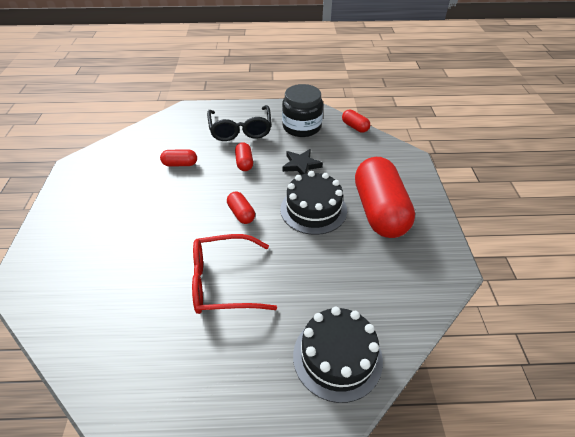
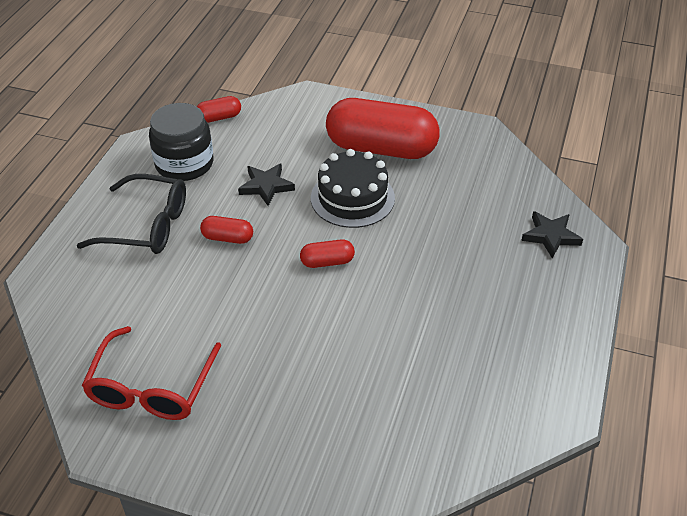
camera: 70 degrees left, 0 degrees up
red capsule [160,149,197,166] -> none
red glasses [192,234,277,314] -> red glasses moved to [82,326,221,420]
black cake [293,307,383,403] -> black star [521,211,583,258]

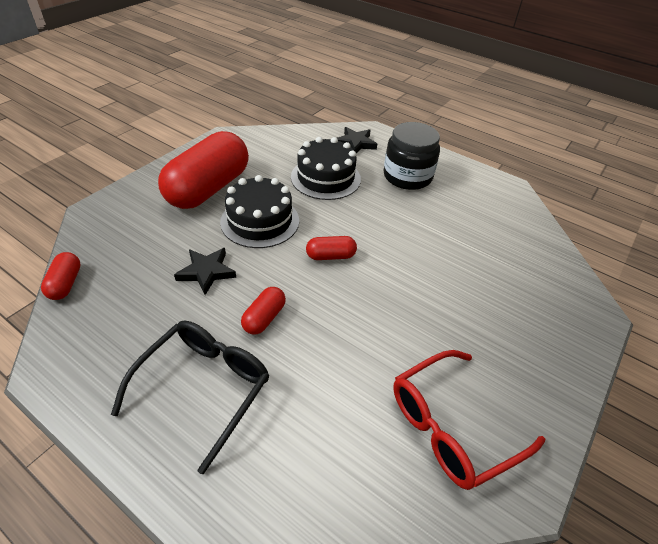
camera: 75 degrees left, 0 degrees up
red glasses [82,326,221,420] -> red glasses turned 120 degrees clockwise [393,350,545,490]
black jar [149,103,213,181] -> black jar moved to [384,122,440,190]
red capsule [300,240,355,268] -> red capsule turned 75 degrees clockwise [306,236,357,260]
none -> black cake [291,137,361,200]

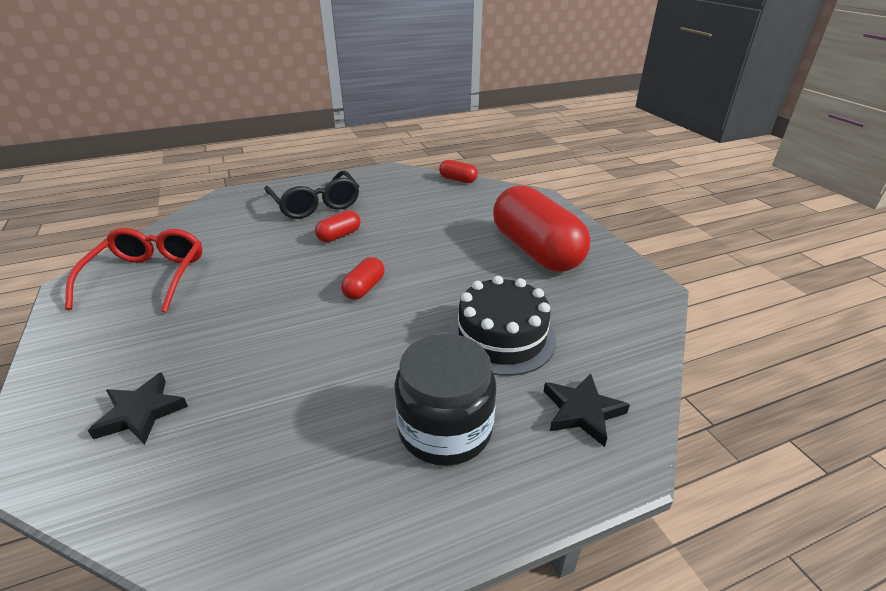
camera: 125 degrees right, 10 degrees down
black star [174,248,236,295] -> black star moved to [88,372,188,445]
black cake [220,175,299,248] -> none
red capsule [241,287,286,335] -> red capsule turned 75 degrees clockwise [315,210,360,242]

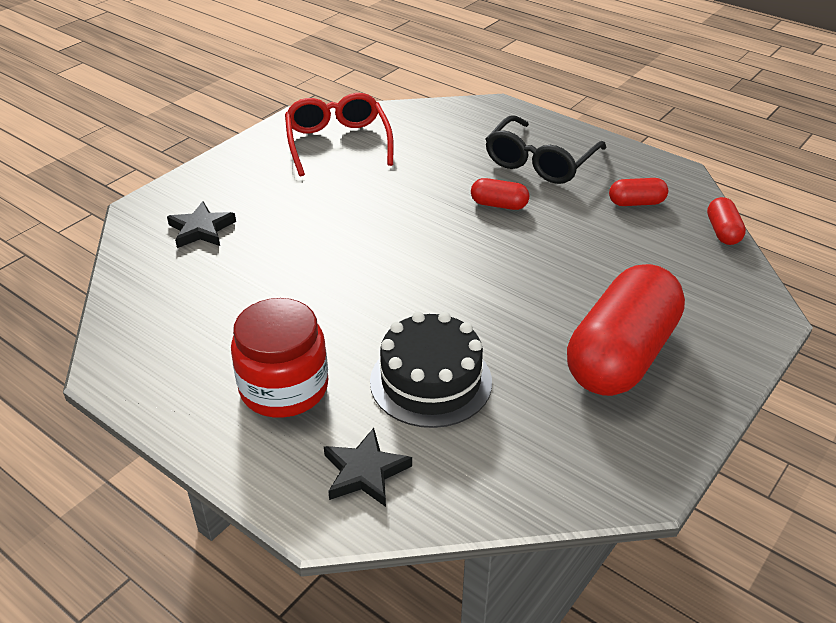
camera: 60 degrees right, 5 degrees up
red glasses [65,228,203,313] -> red glasses turned 75 degrees counterclockwise [285,93,394,177]
red capsule [341,257,385,300] -> red capsule moved to [609,178,668,206]
black jar [394,334,496,466] -> red jar [231,298,328,418]

